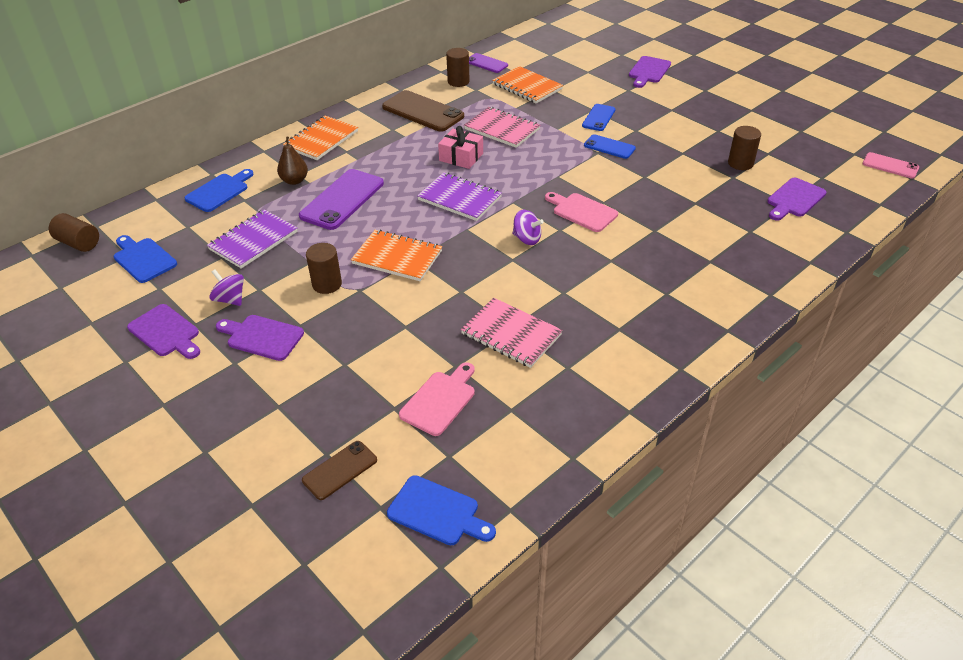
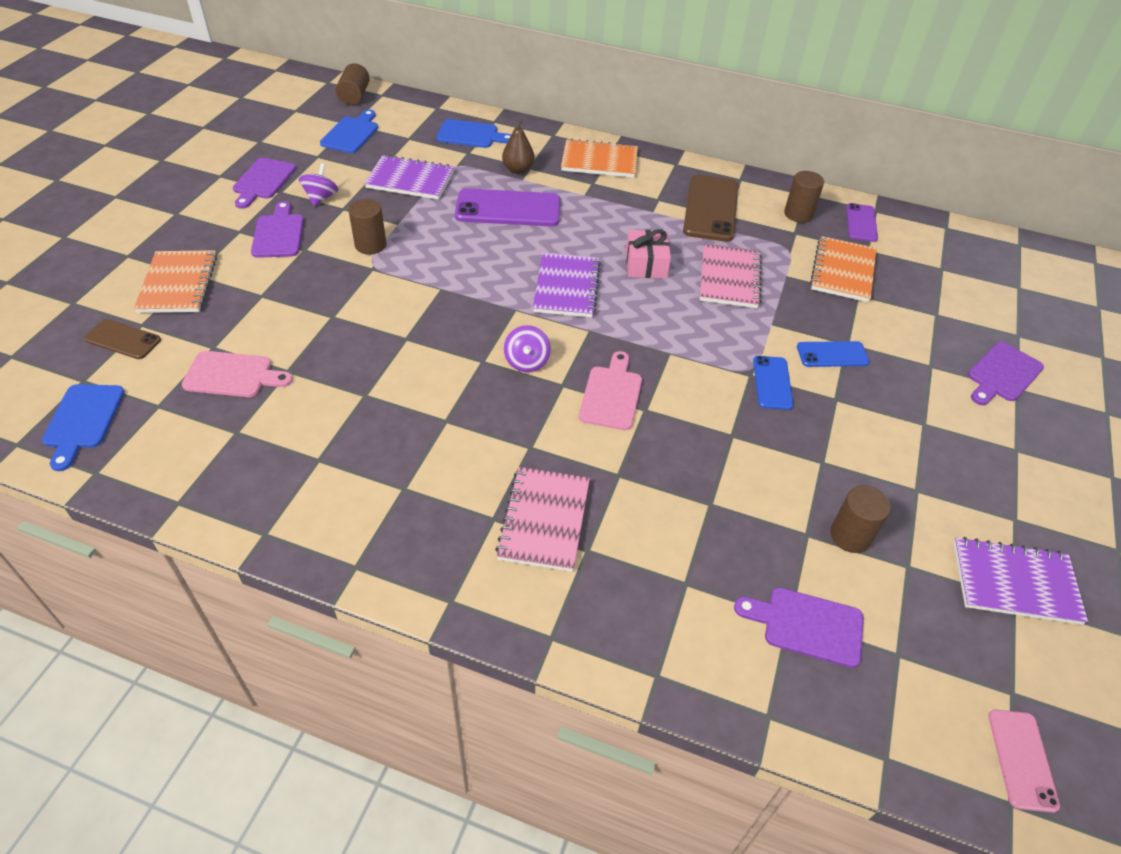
camera: 60 degrees right, 5 degrees up
orange notebook [351,230,442,281] -> orange notebook moved to [134,250,217,313]
pink notebook [461,298,563,368] -> pink notebook moved to [495,467,590,572]
purple cutting board [629,56,671,88] -> purple cutting board turned 45 degrees counterclockwise [968,342,1044,405]
none -> purple notebook [953,537,1088,625]

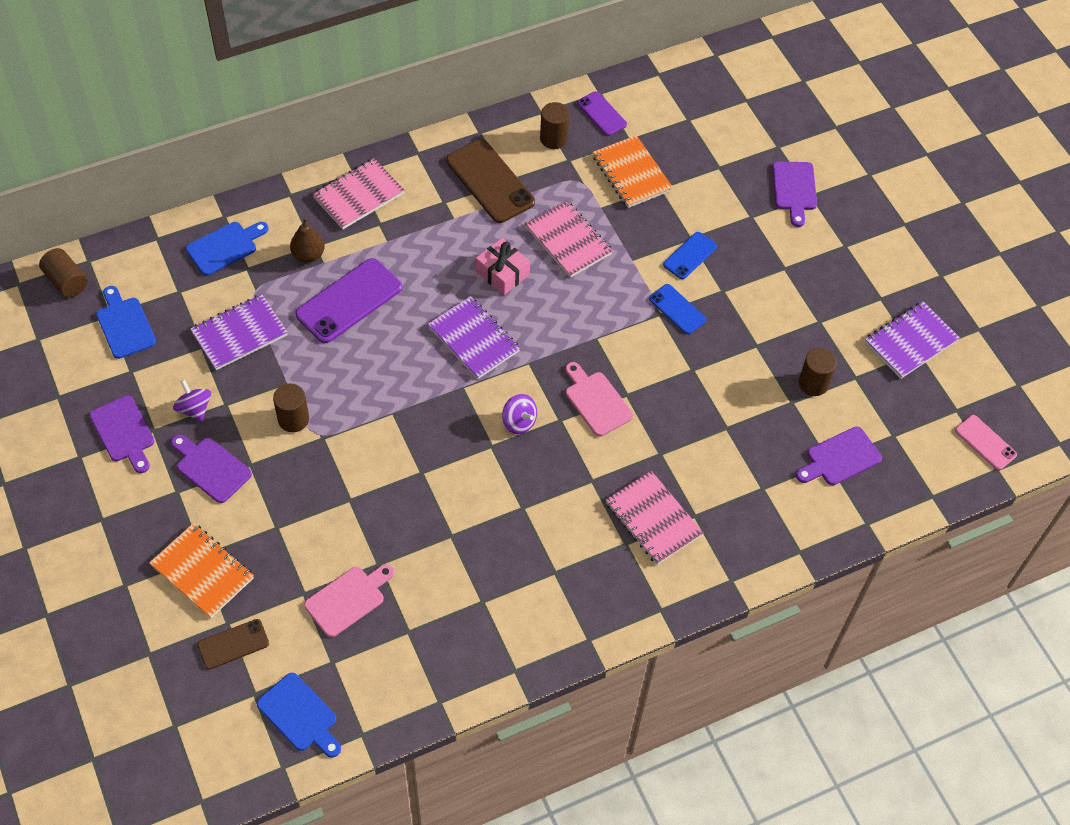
camera: 45 degrees left, 10 degrees up
orange notebook [561,138,638,178] -> pink notebook [312,158,405,230]

